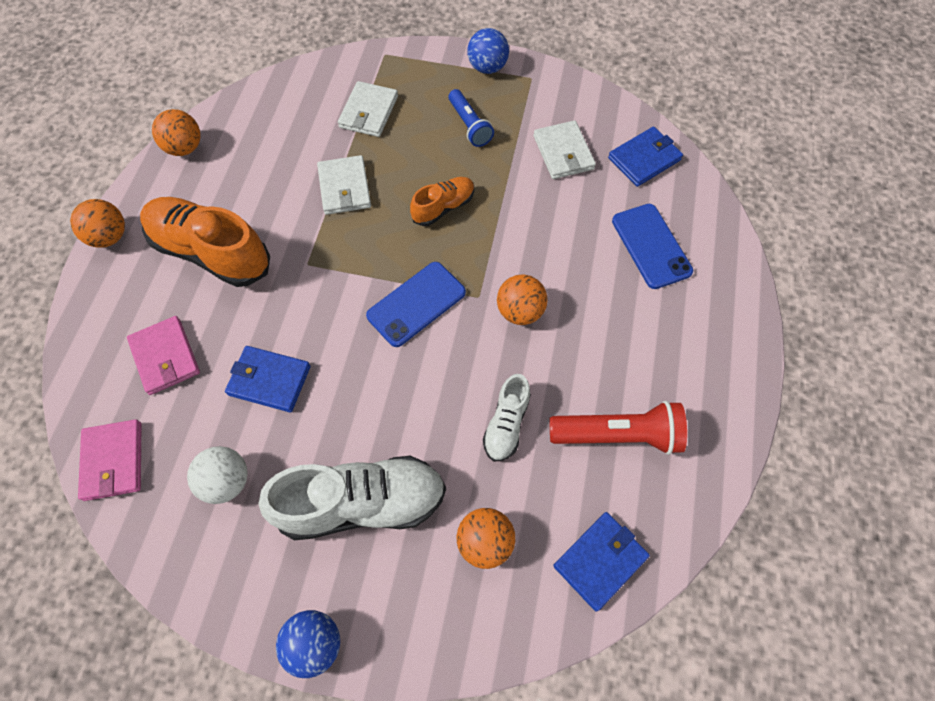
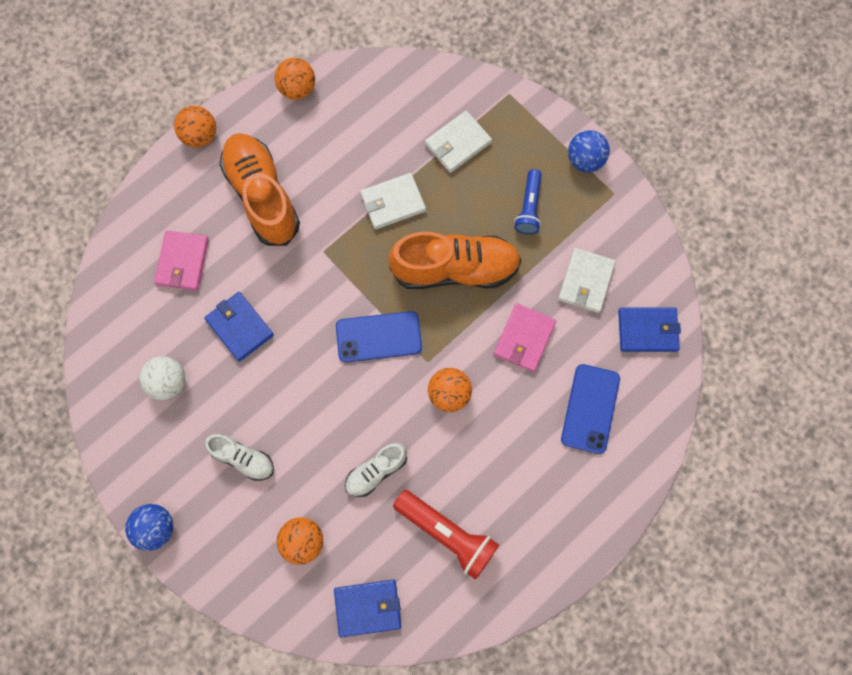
camera: 35 degrees right, 10 degrees up
pink wallet [78,419,141,501] -> pink wallet moved to [494,303,556,372]
white shoe [258,456,446,540] -> white shoe [205,434,274,481], size x0.53
white wallet [317,155,371,215] -> white wallet turned 45 degrees clockwise [360,173,426,230]
orange shoe [410,177,475,226] -> orange shoe [388,232,521,289], size x1.90

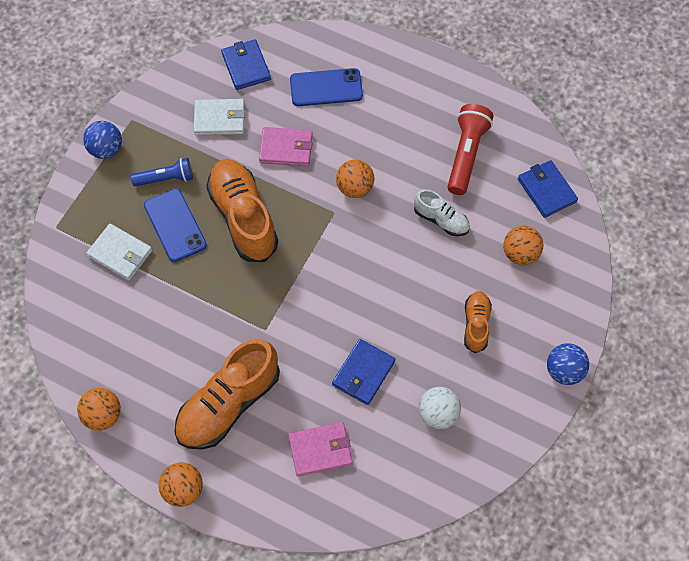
camera: 110 degrees left, 10 degrees down
white shoe [205,434,274,481] -> orange shoe [464,291,492,353]
blue phone [336,311,422,363] -> blue phone moved to [144,189,207,262]
white wallet [360,173,426,230] -> none

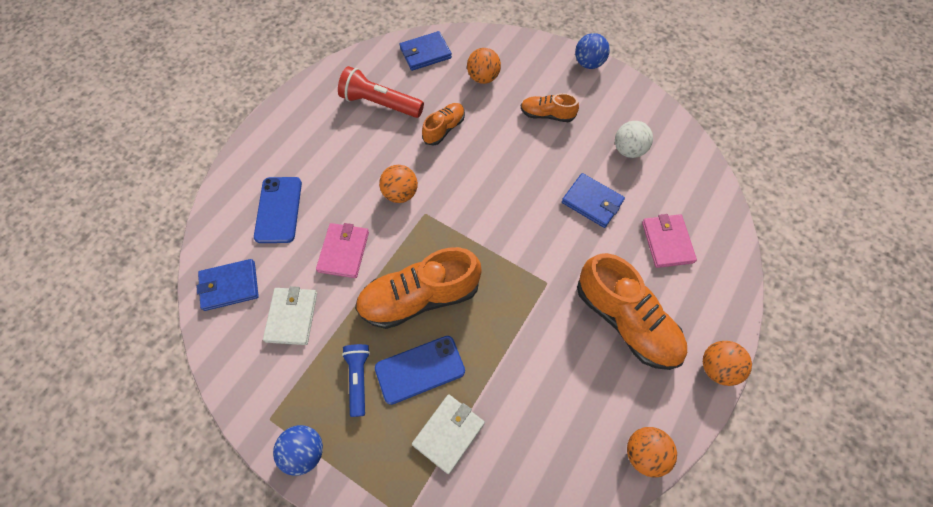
camera: 85 degrees left, 0 degrees up
white shoe [414,189,470,236] -> orange shoe [422,103,465,146]

